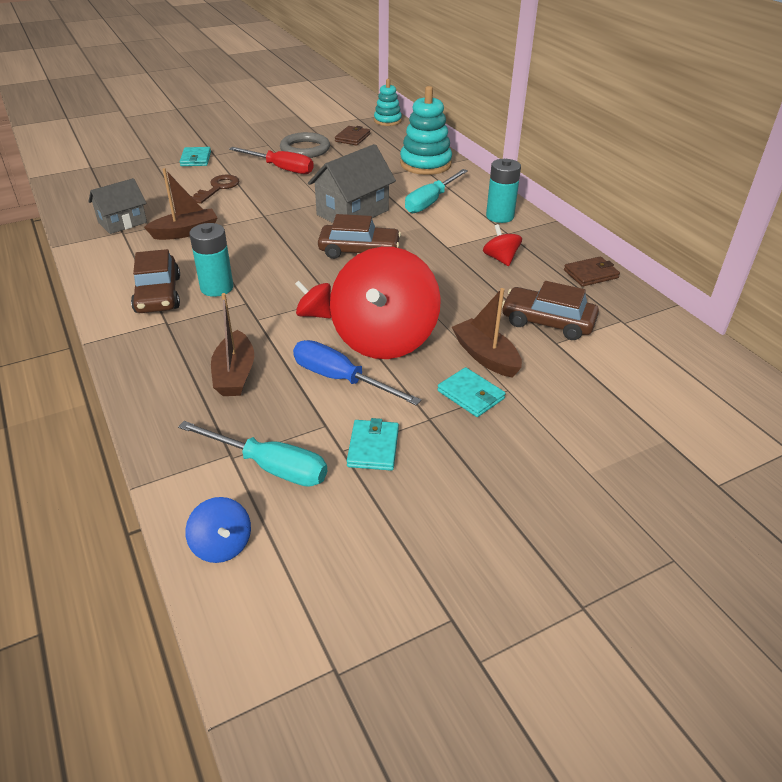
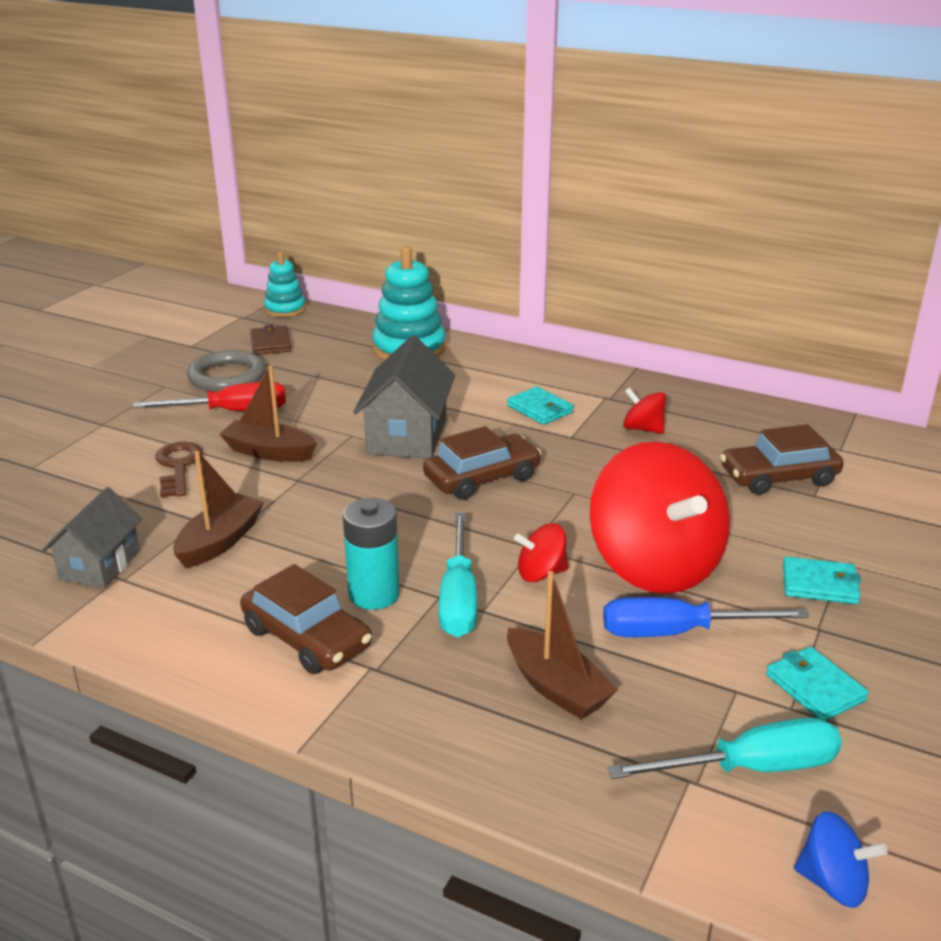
camera: 35 degrees left, 10 degrees down
turquoise wallet [180,147,211,166] -> turquoise wallet moved to [507,387,574,425]
turquoise screwdriver [405,169,468,213] -> turquoise screwdriver moved to [439,513,477,637]
brown boat [452,288,522,378] -> brown boat moved to [220,365,317,462]
turquoise battery [486,159,521,223] -> none
brown wallet [564,256,620,287] -> none

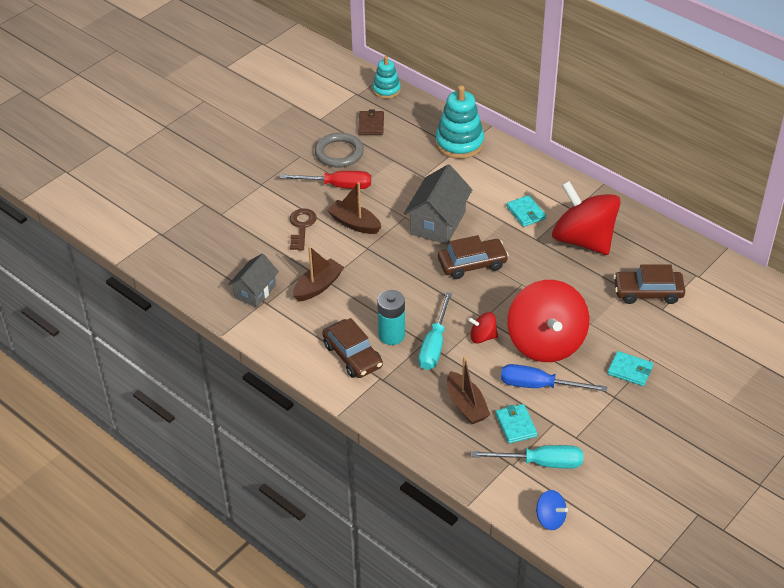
camera: 15 degrees right, 15 degrees up
red spinning top [623,388,666,434] -> red spinning top [552,181,621,255], size x2.32
turquoise wallet [766,647,869,721] -> turquoise wallet moved to [496,404,538,444]

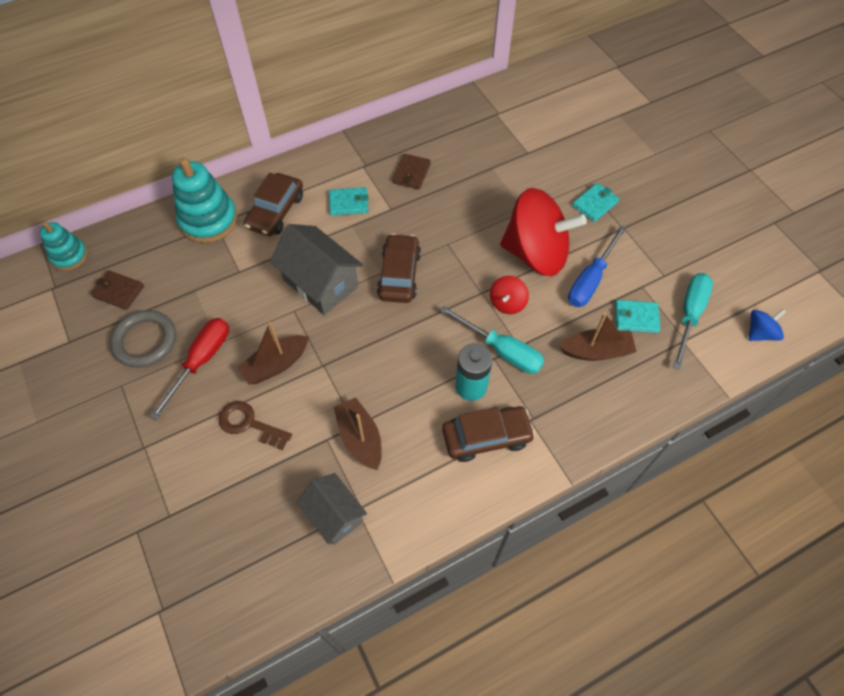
camera: 70 degrees left, 15 degrees up
red spinning top [552,181,621,255] -> brown wallet [393,154,431,190]
brown car [613,264,685,304] -> brown car moved to [244,173,303,236]

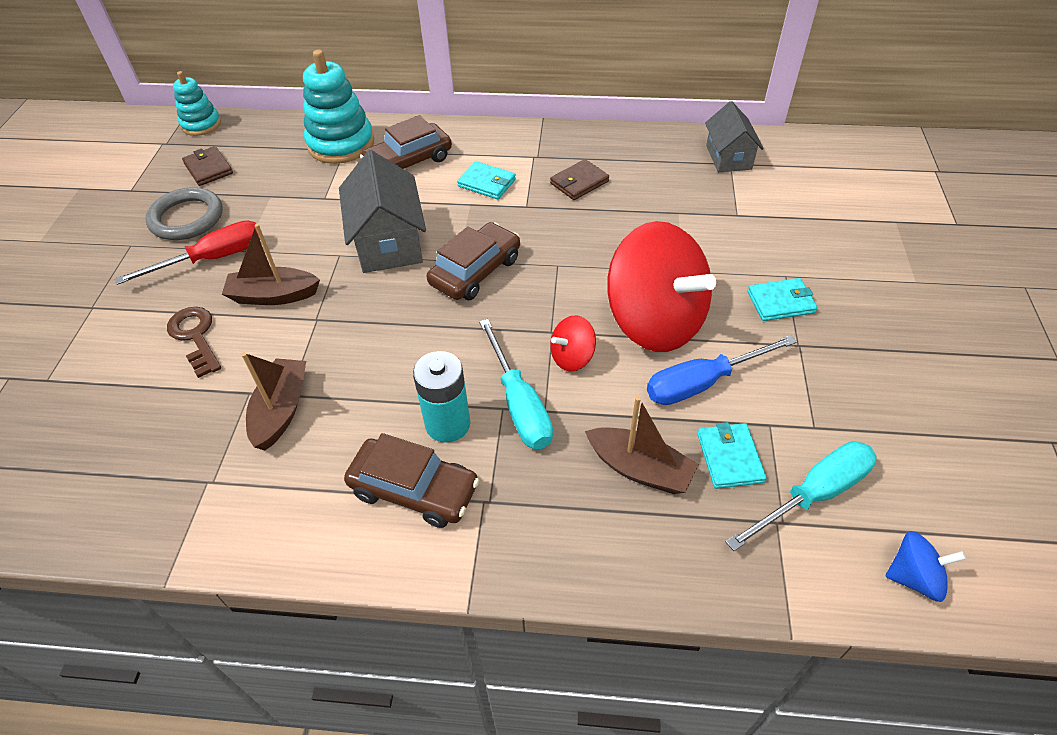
camera: 35 degrees right, 10 degrees down
grey house [297,473,367,545] -> grey house moved to [705,101,764,172]
turquoise wallet [615,300,661,333] -> turquoise wallet turned 45 degrees clockwise [697,422,766,489]

